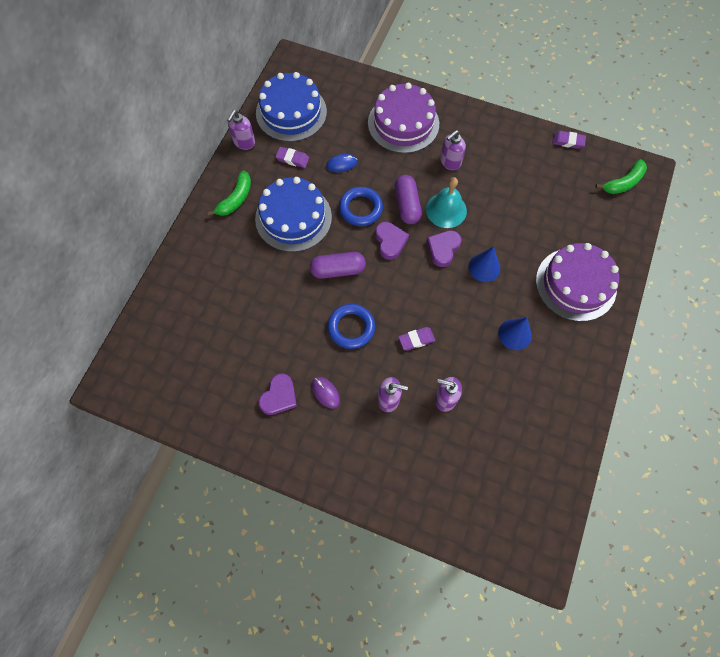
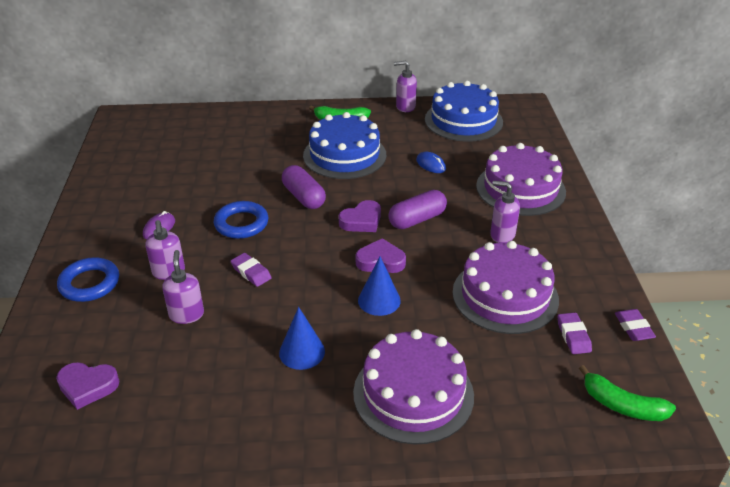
camera: 65 degrees right, 30 degrees down
purple heart [259,373,297,415] -> purple heart moved to [56,362,119,410]
purple eraser [275,147,309,168] -> purple eraser moved to [558,313,592,354]
blue ring [339,187,383,226] -> blue ring moved to [57,257,119,302]
turquoise bell [426,177,467,228] -> none
none -> purple cake [453,241,559,334]

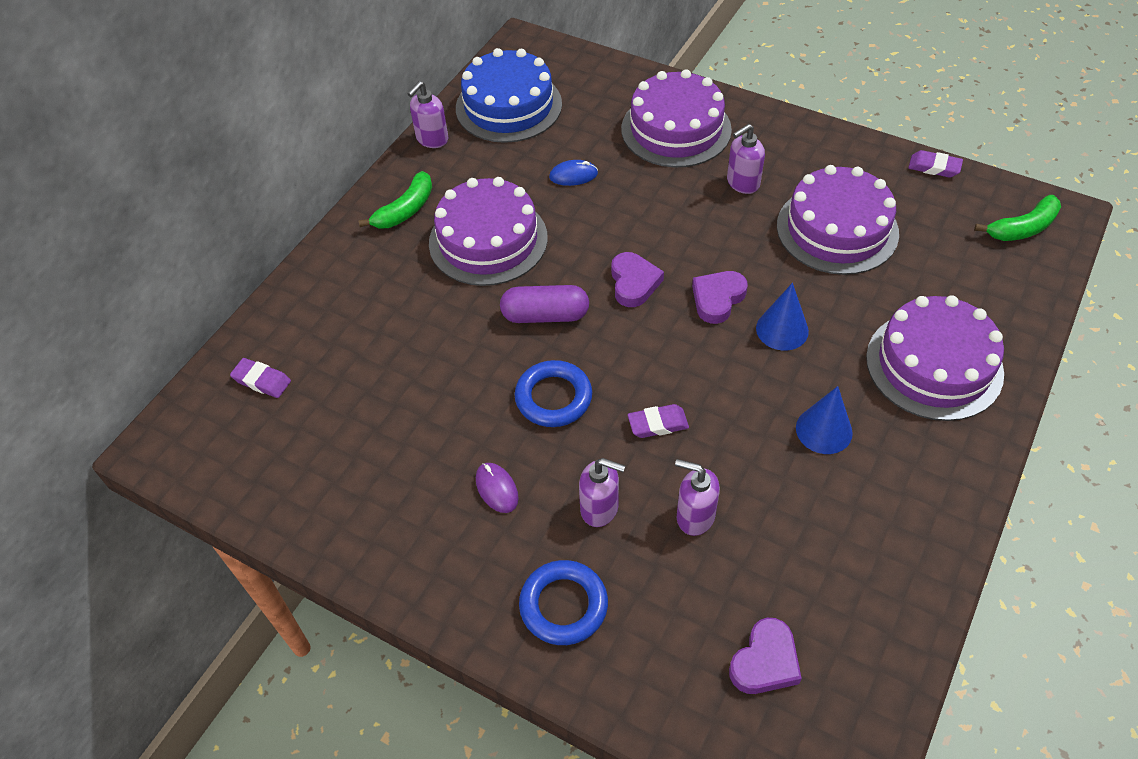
camera: 55 degrees left, 15 degrees up
blue cake [303,112,386,179] -> purple cake [429,177,548,286]
purple capsule [388,190,447,229] -> none
purple eraser [558,313,592,354] -> purple eraser moved to [230,358,291,398]

